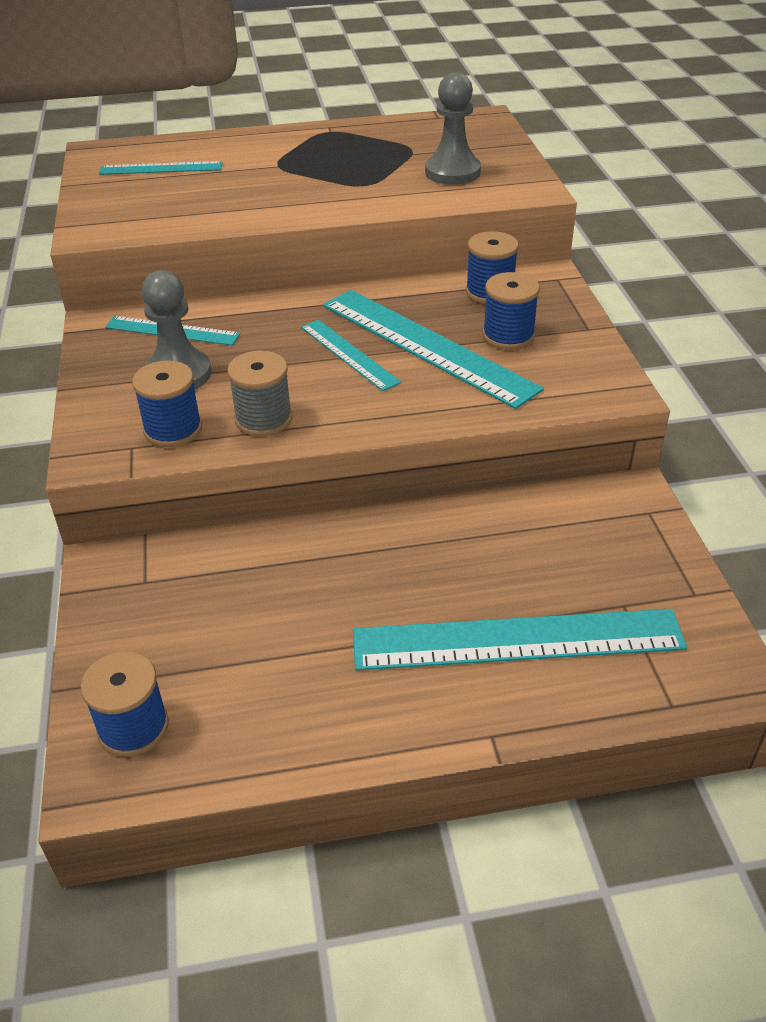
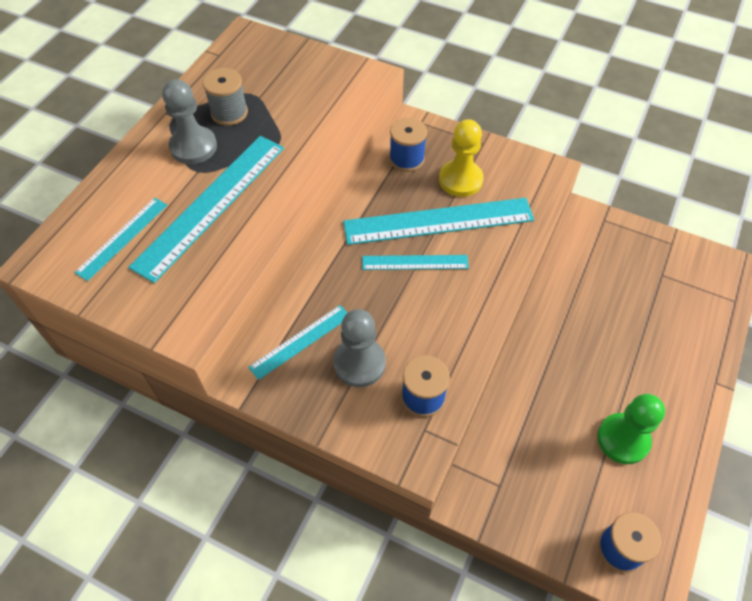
camera: 55 degrees left, 15 degrees up
grey spool [228,350,292,437] -> grey spool moved to [203,68,248,126]
turquoise ruler [353,609,687,670] -> turquoise ruler moved to [128,136,284,283]
grey pawn [425,72,481,185] -> grey pawn moved to [162,79,217,164]
blue spool [483,272,540,350] -> yellow pawn [439,119,484,197]
none -> green pawn [597,394,665,464]

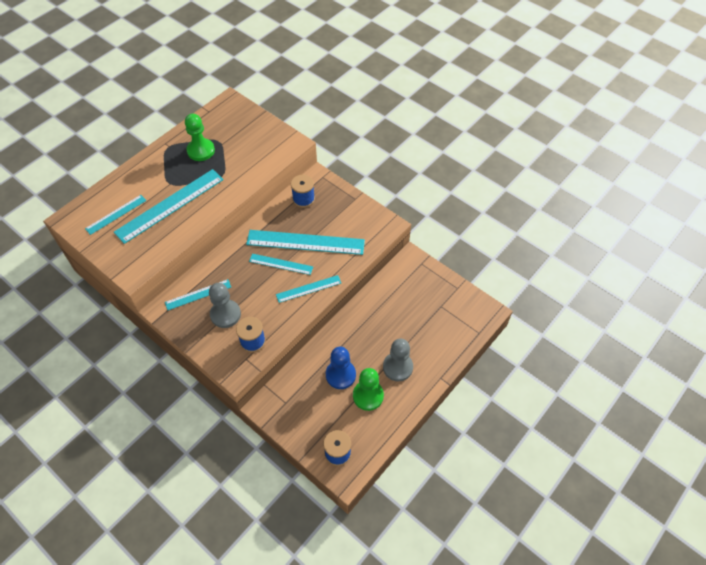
camera: 15 degrees right, 0 degrees up
grey pawn [162,79,217,164] -> grey pawn moved to [383,339,413,381]
grey spool [203,68,248,126] -> green pawn [185,114,215,161]
yellow pawn [439,119,484,197] -> none
none -> turquoise ruler [276,275,341,303]
none -> blue pawn [326,347,356,389]

